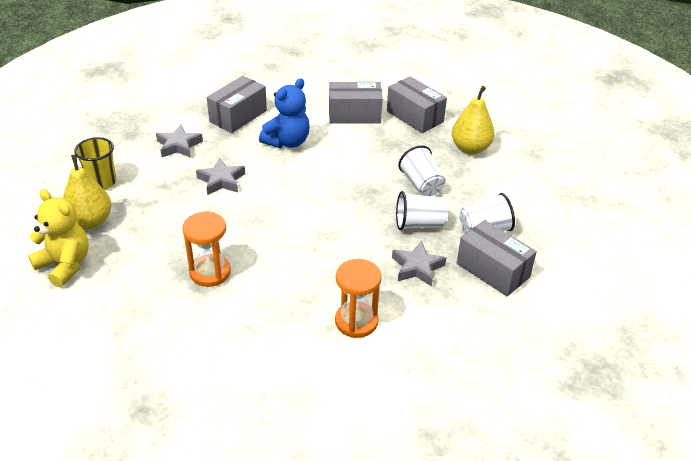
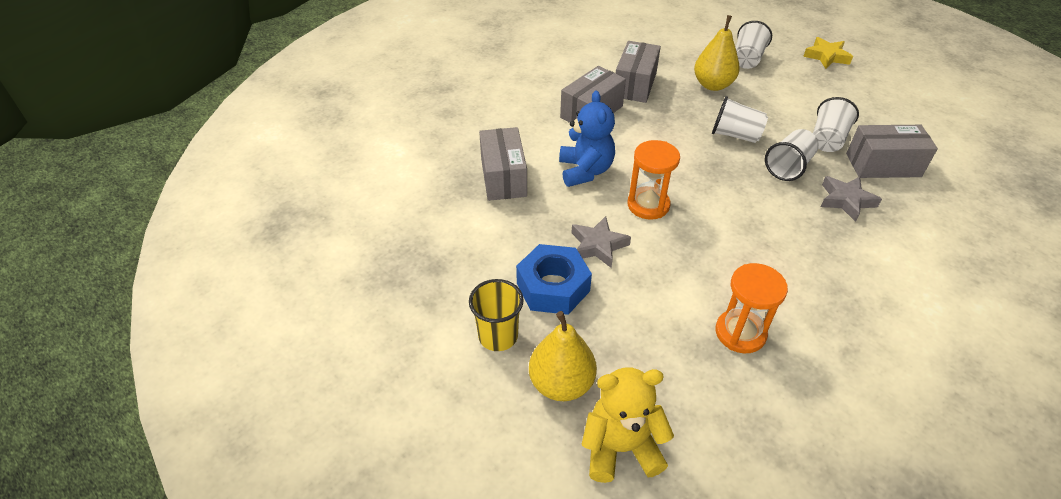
camera: 45 degrees left, 5 degrees up
grey star [156,125,203,158] -> none
orange hourglass [335,259,382,338] -> orange hourglass moved to [627,140,680,220]
grey box [387,76,447,133] -> grey box turned 75 degrees counterclockwise [616,41,661,103]
none -> blue nut [516,244,592,315]
none -> white cup [735,21,772,69]
none -> yellow star [803,37,853,69]

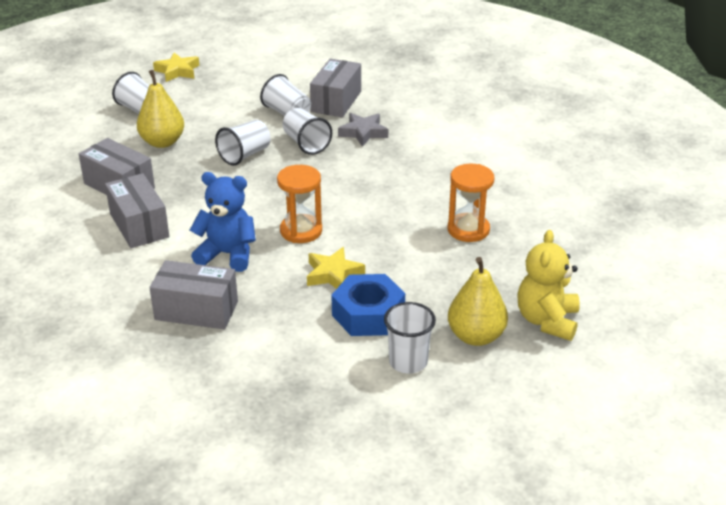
camera: 70 degrees left, 10 degrees down
yellow cup [469,279,524,351] -> white cup [384,302,436,373]
grey star [571,216,631,268] -> yellow star [307,247,365,289]

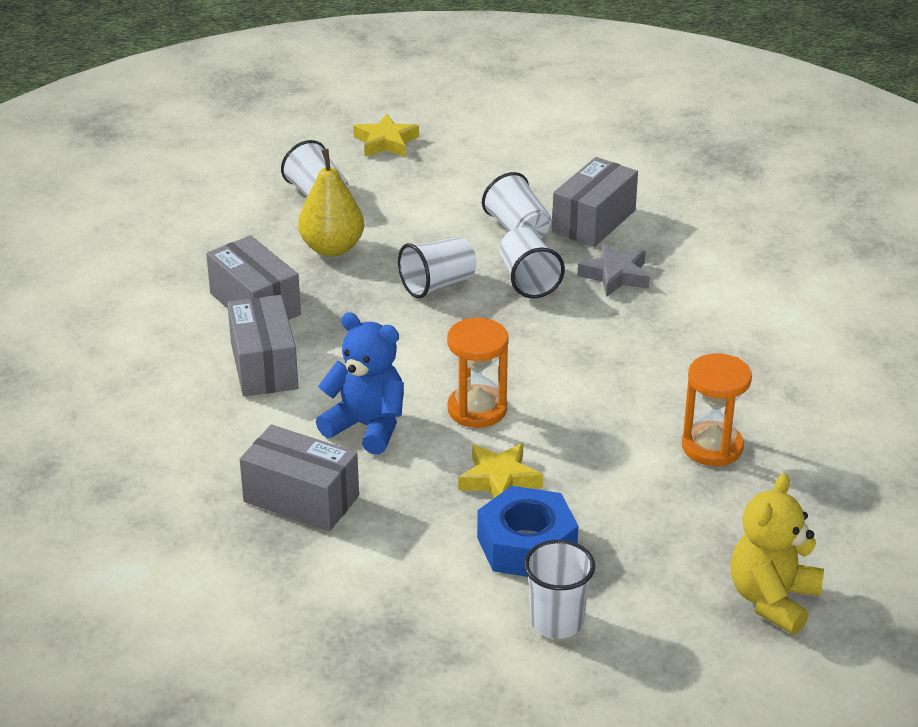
camera: 15 degrees right, 0 degrees up
yellow pear [448,257,508,346] -> none

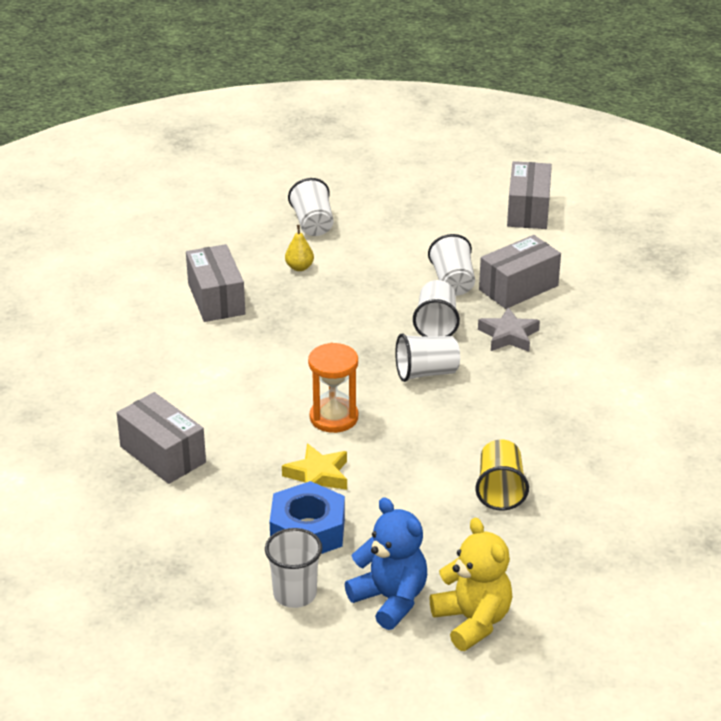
camera: 20 degrees right, 0 degrees up
grey box [227,295,298,397] -> grey box moved to [507,161,552,229]
yellow pear [298,149,364,257] -> yellow pear [285,225,314,271], size x0.54
blue teddy bear [316,312,404,455] -> blue teddy bear moved to [345,497,427,630]
yellow star [353,114,419,157] -> none
white cup [398,237,477,298] -> white cup moved to [395,333,460,382]
orange hourglass [682,353,752,466] -> yellow cup [475,439,529,510]
yellow teddy bear [731,473,824,635] -> yellow teddy bear turned 105 degrees clockwise [430,517,512,651]

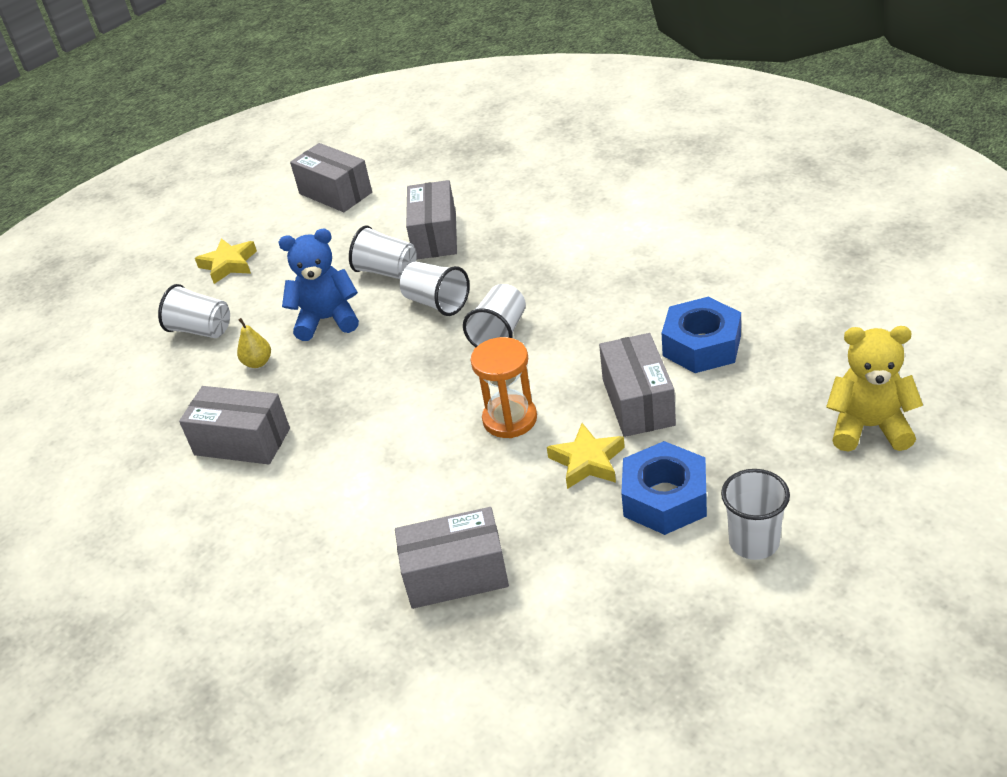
camera: 50 degrees left, 5 degrees up
blue teddy bear [345,497,427,630] -> blue teddy bear moved to [279,229,359,341]
yellow cup [475,439,529,510] -> blue nut [662,297,741,373]
grey star [478,307,540,352] -> none
none -> yellow star [195,238,257,284]
none -> grey box [599,333,676,437]

